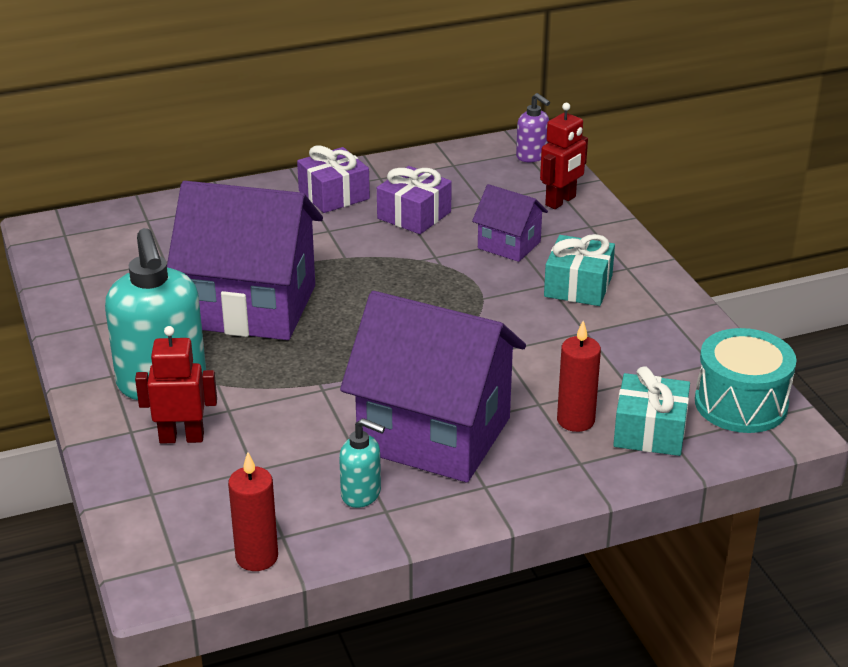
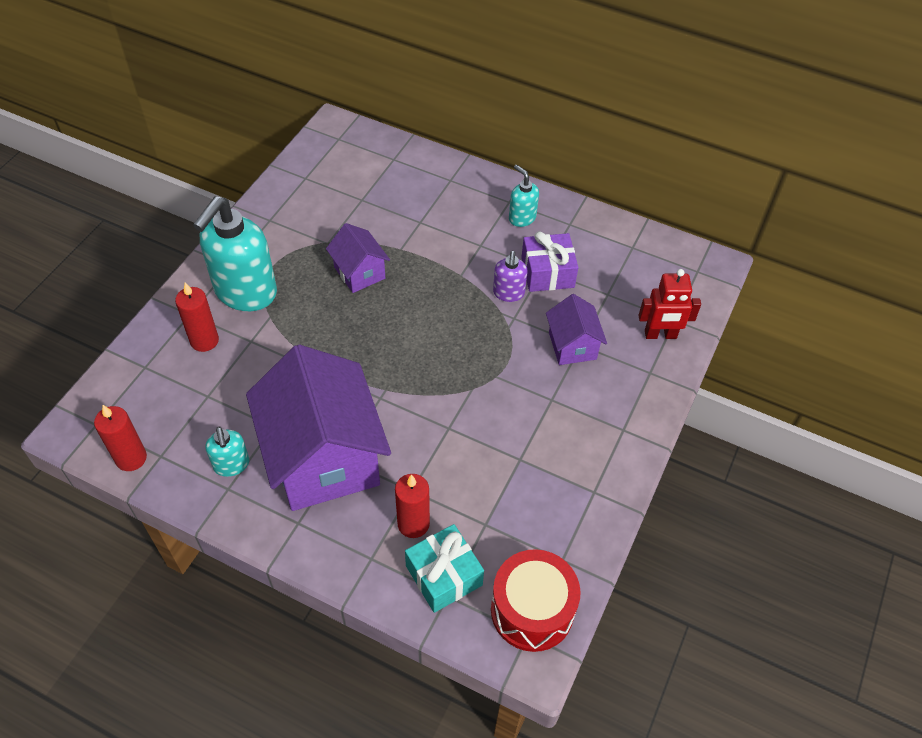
camera: 45 degrees right, 20 degrees up
red robot [135,326,217,444] -> red candle [175,282,219,352]
purple house [167,181,323,340] -> purple house [326,223,390,293], size x0.48
purple gift [297,146,370,213] -> turquoise soap dispenser [509,165,539,227]
purple soap dispenser [516,93,550,162] -> purple soap dispenser moved to [493,251,528,302]
turquoise gift [544,234,615,306] -> none
turquoise drum [695,328,797,433] -> red drum [491,549,581,652]

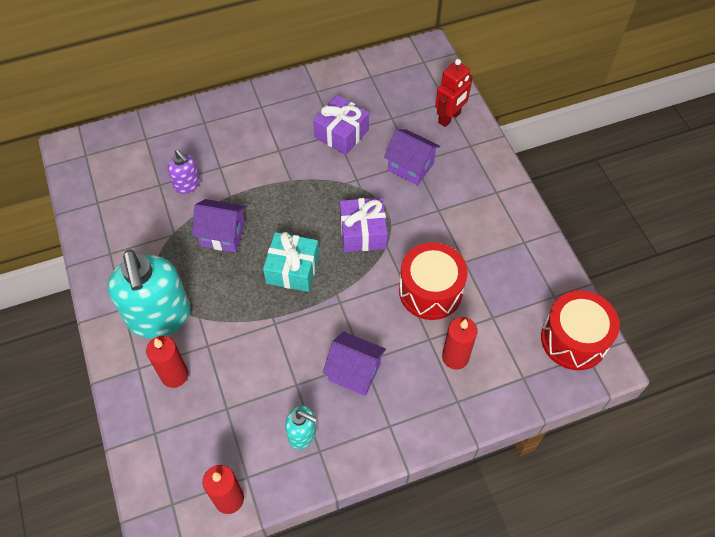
camera: 45 degrees left, 5 degrees up
purple house [246,345,391,511] -> purple house [323,332,386,396], size x0.48
turquoise gift [405,524,484,613] -> turquoise gift moved to [263,232,319,292]
purple soap dispenser [493,251,528,302] -> purple soap dispenser moved to [168,149,200,194]
turquoise soap dispenser [509,165,539,227] -> none
none -> purple gift [340,197,388,252]
none -> red drum [399,242,468,320]

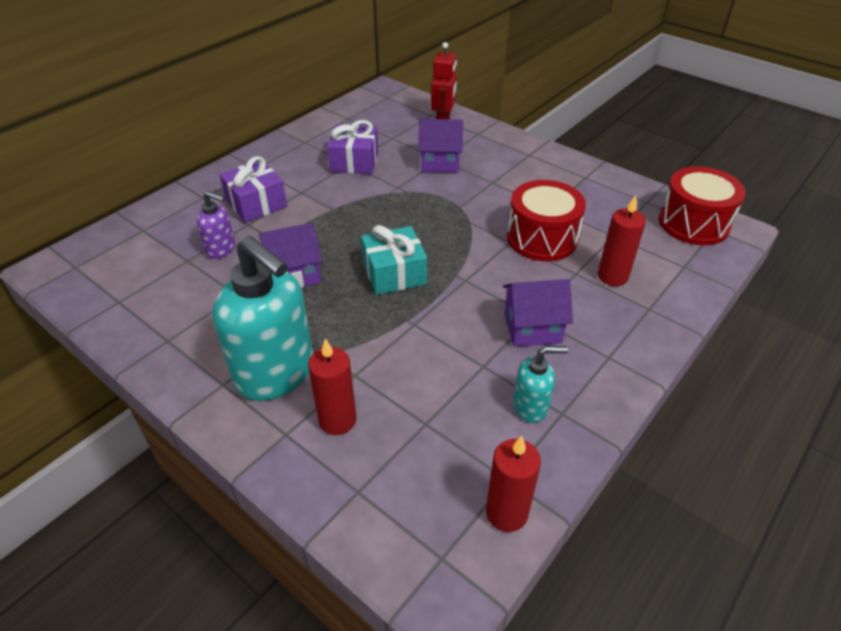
camera: 30 degrees left, 15 degrees down
purple gift [340,197,388,252] -> purple gift moved to [220,156,287,223]

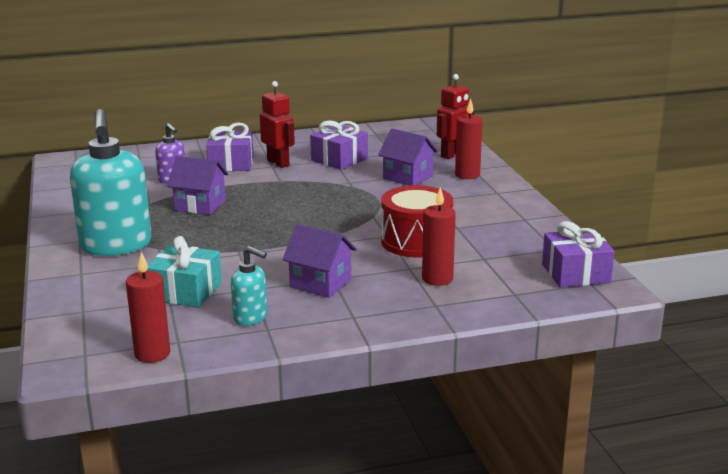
camera: 35 degrees right, 20 degrees down
red candle [308,338,356,435] -> red candle moved to [455,99,483,179]
turquoise gift [361,225,427,295] -> turquoise gift moved to [147,236,222,308]
red drum [659,166,746,245] -> purple gift [542,221,615,288]
none -> red robot [260,81,295,168]

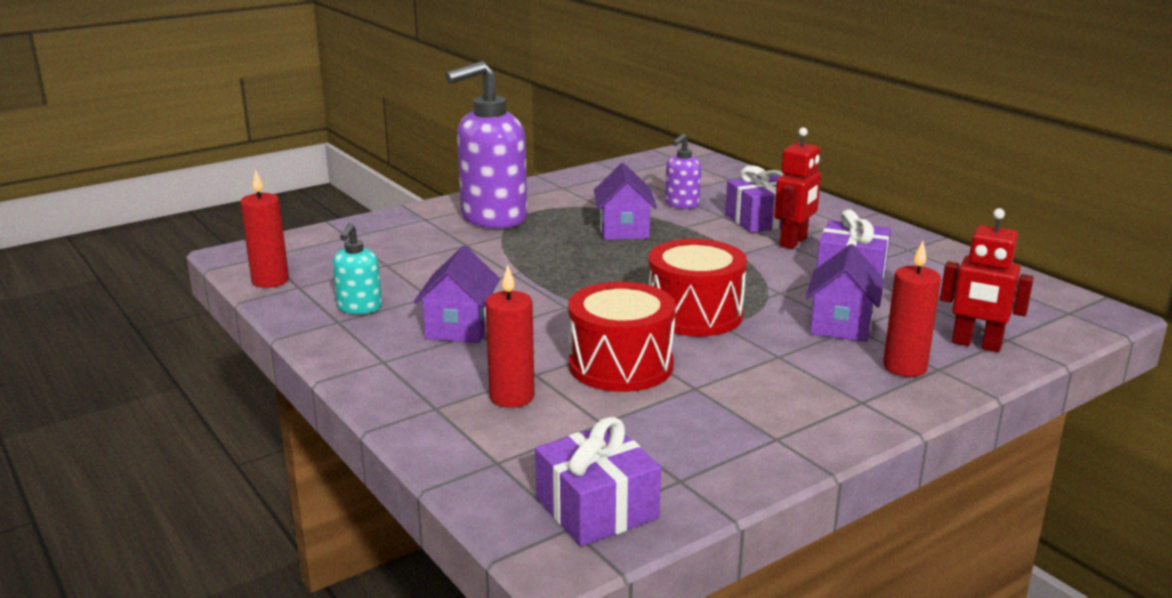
camera: 70 degrees right, 0 degrees up
turquoise soap dispenser [70,109,152,256] -> purple soap dispenser [445,61,527,229]
turquoise gift [147,236,222,308] -> none
none -> red drum [648,239,747,336]

